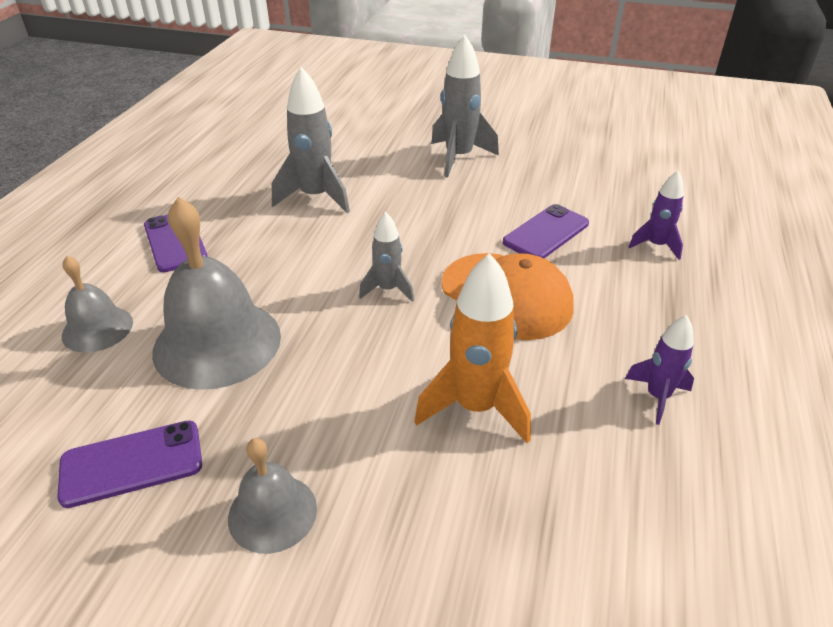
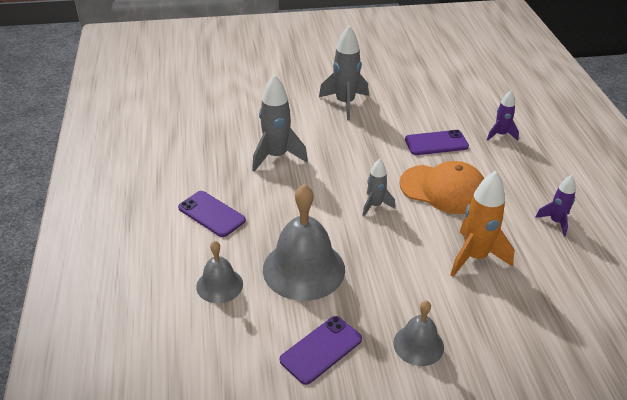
camera: 25 degrees left, 0 degrees up
purple phone [503,204,589,258] -> purple phone turned 60 degrees clockwise [405,130,469,155]

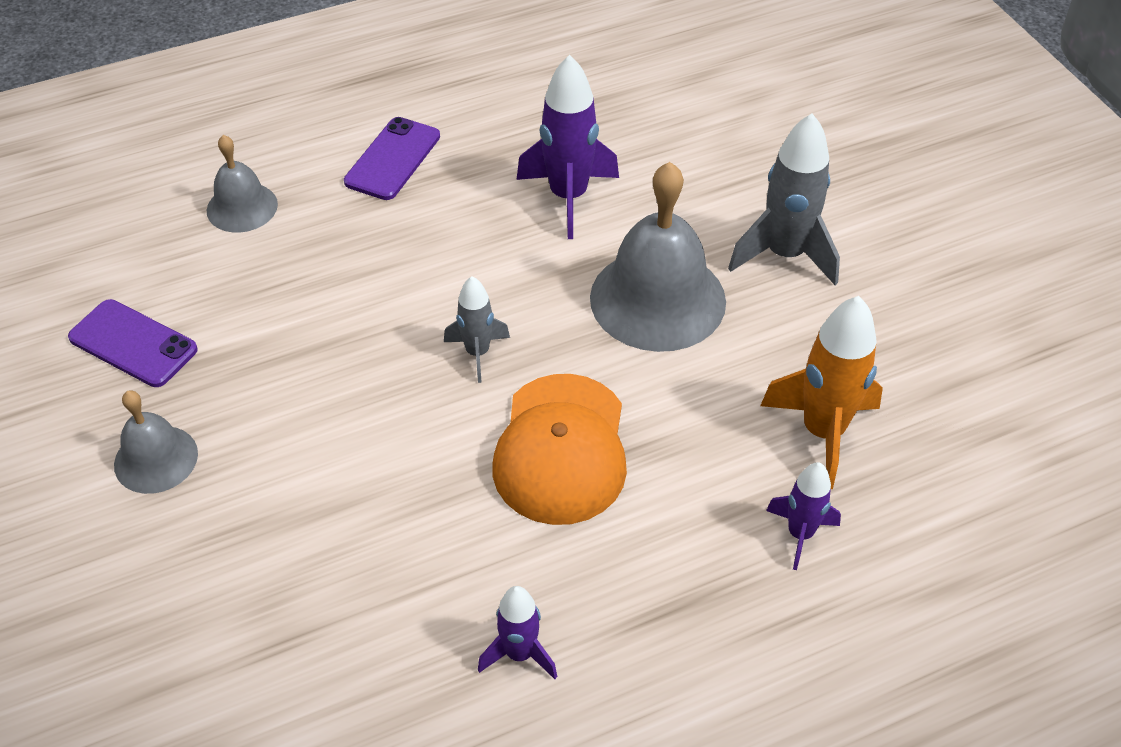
camera: 75 degrees right, 10 degrees up
grey rocket [252,75,308,171] -> purple rocket [516,55,619,239]
grey bell [263,184,345,301] -> grey bell moved to [590,162,726,352]
purple phone [405,130,469,155] -> none
orange rocket [450,171,515,277] -> orange rocket moved to [760,296,883,489]

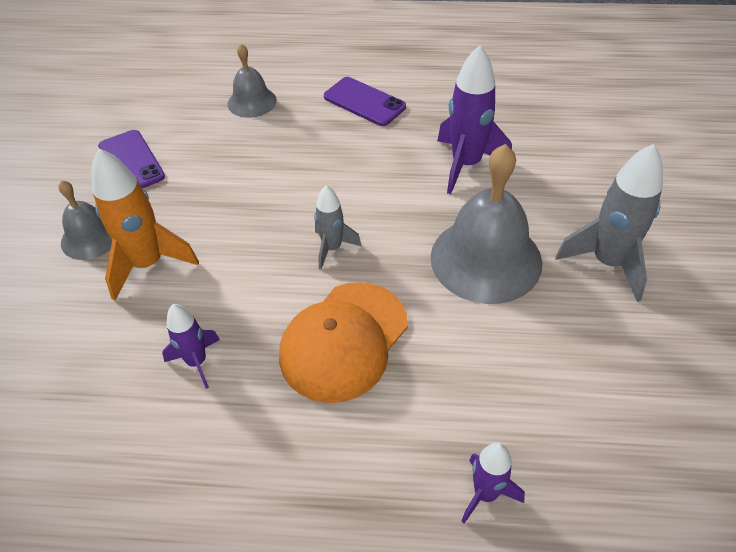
camera: 30 degrees right, 0 degrees up
purple phone [344,117,440,200] -> purple phone turned 75 degrees clockwise [324,77,406,126]
purple rocket [478,586,558,679] -> purple rocket moved to [162,304,220,389]
orange rocket [760,296,883,489] -> orange rocket moved to [91,149,199,301]

